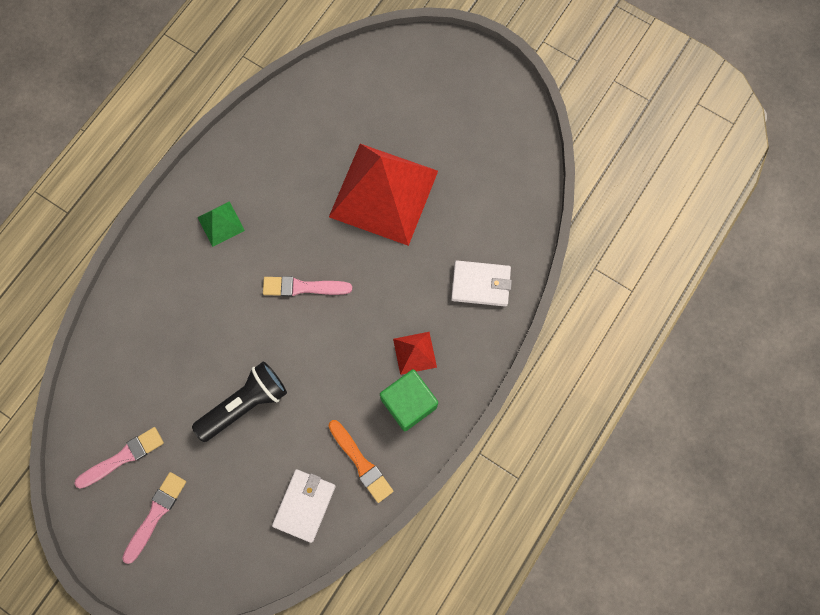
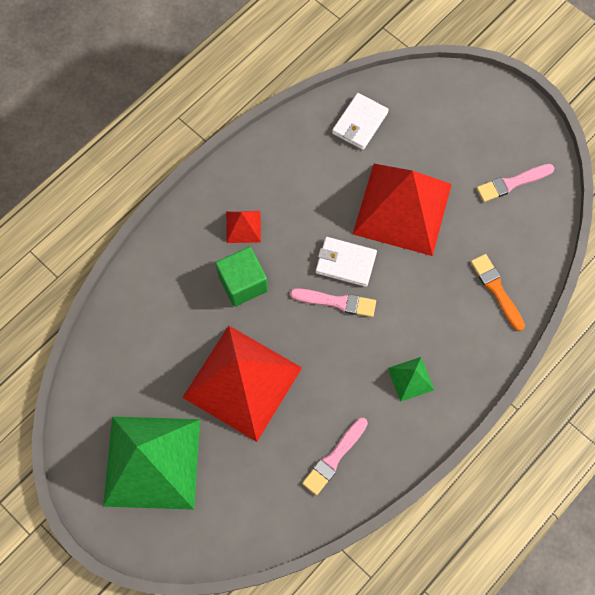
camera: 170 degrees left, 5 degrees down
pink brush [122,472,186,564] -> pink brush moved to [302,418,368,495]
black flashlight [192,362,287,442] -> red pyramid [353,164,452,256]
orange brush [329,420,393,503] -> orange brush moved to [471,254,525,331]
green cube [380,369,438,431] -> green cube moved to [215,247,268,307]
white wallet [451,260,512,307] -> white wallet moved to [316,237,377,287]
none -> green pyramid [103,416,200,510]

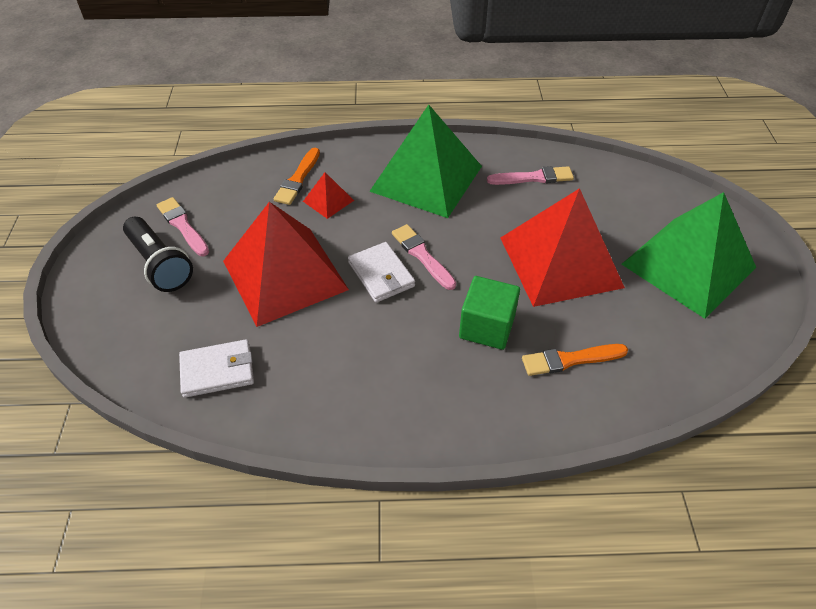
camera: 135 degrees left, 20 degrees down
red pyramid [226,211,261,243] -> red pyramid moved to [303,172,354,219]
green pyramid [388,357,434,402] -> green pyramid [369,105,482,218], size x2.40
pink brush [476,164,554,202] -> pink brush turned 150 degrees counterclockwise [157,197,209,256]
none -> black flashlight [123,217,193,292]
none -> orange brush [522,344,628,376]

